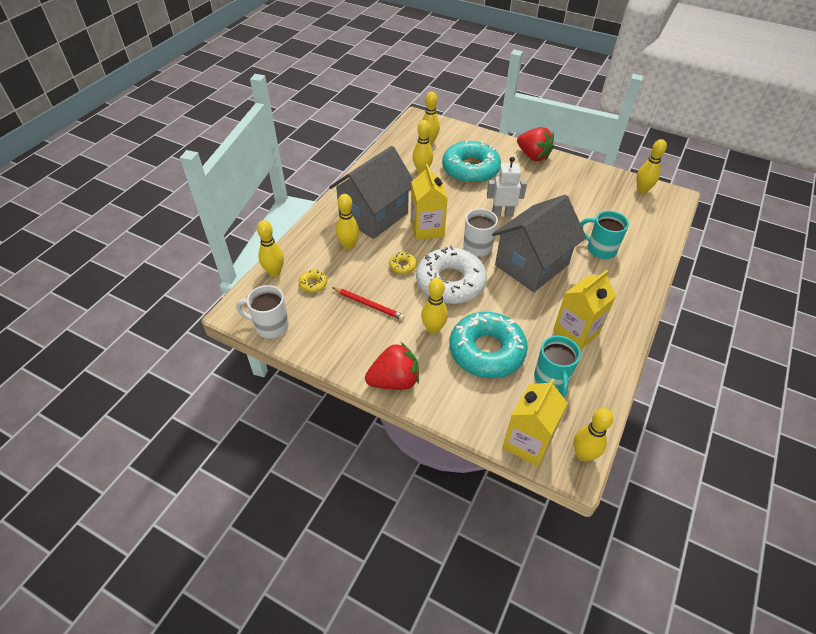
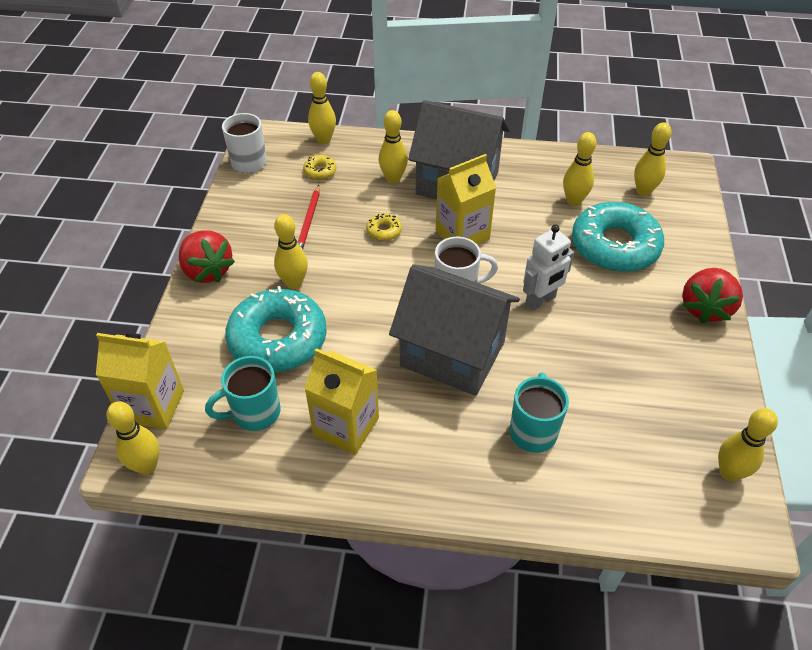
camera: 70 degrees right, 0 degrees up
white donut [416,246,487,304] -> none
white robot [487,157,527,217] -> white robot turned 75 degrees clockwise [523,225,574,311]

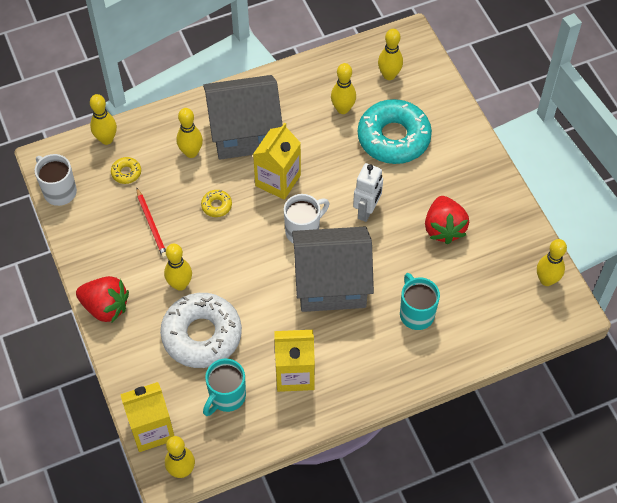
camera: 30 degrees left, 10 degrees up
turquoise donut [225,286,327,372] -> white donut [160,293,242,368]
red strawberry [682,268,743,323] -> red strawberry moved to [425,196,469,245]

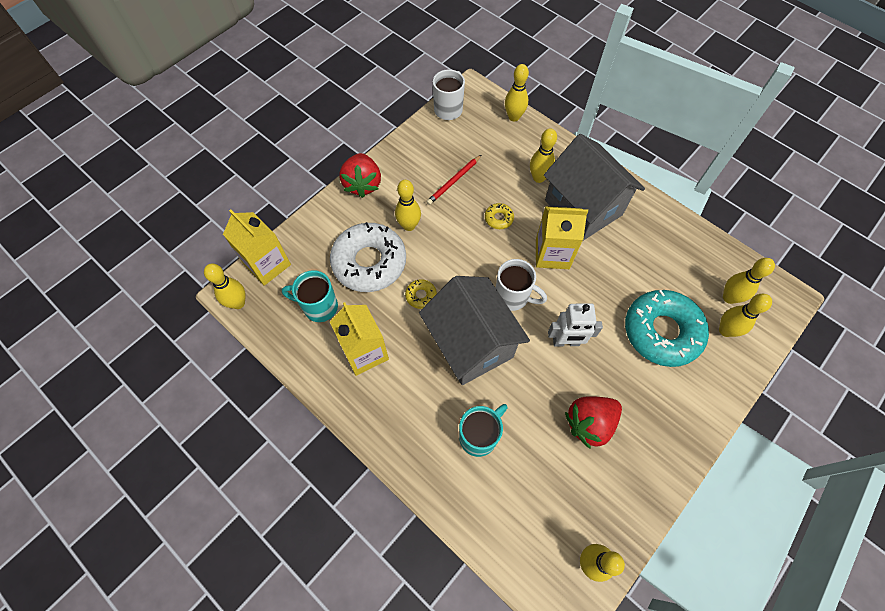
camera: 65 degrees right, 5 degrees up
yellow donut [111,157,141,184] -> yellow donut moved to [405,279,437,309]
yellow bowling pin [331,63,356,114] -> yellow bowling pin moved to [719,294,772,337]

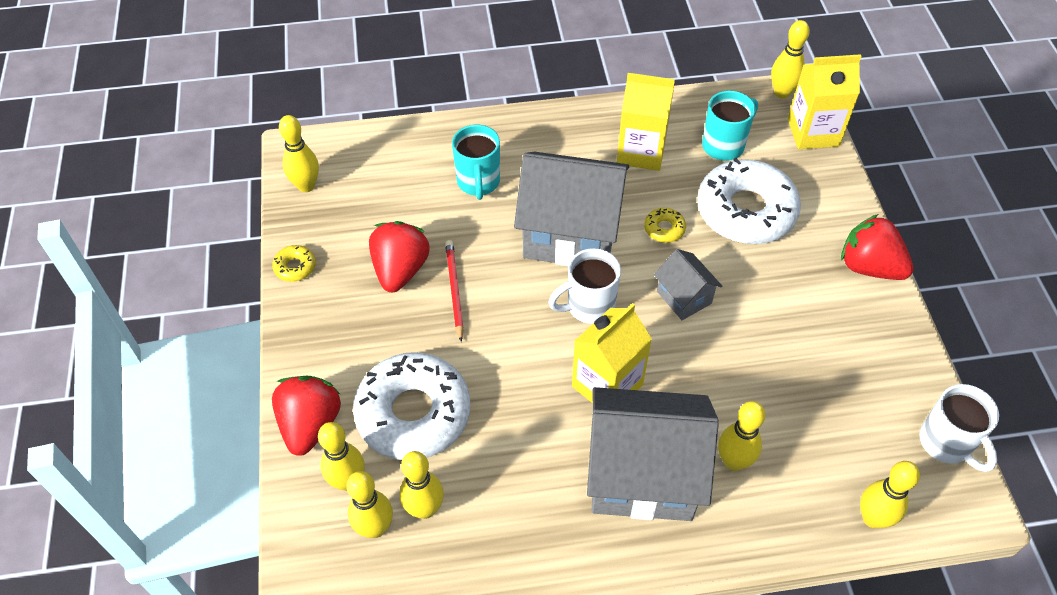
camera: 130 degrees right, 10 degrees down
yellow bowling pin [395,180,421,231] -> yellow bowling pin moved to [400,451,444,519]
red pencil [426,155,481,205] -> red pencil moved to [445,240,464,342]
yellow donut [485,203,514,229] -> yellow donut moved to [272,245,316,282]
white robot [548,303,603,346] -> none
turquoise donut [625,290,709,367] -> white donut [353,352,470,460]
none -> red strawberry [272,376,341,456]
none -> grey house [654,249,722,320]

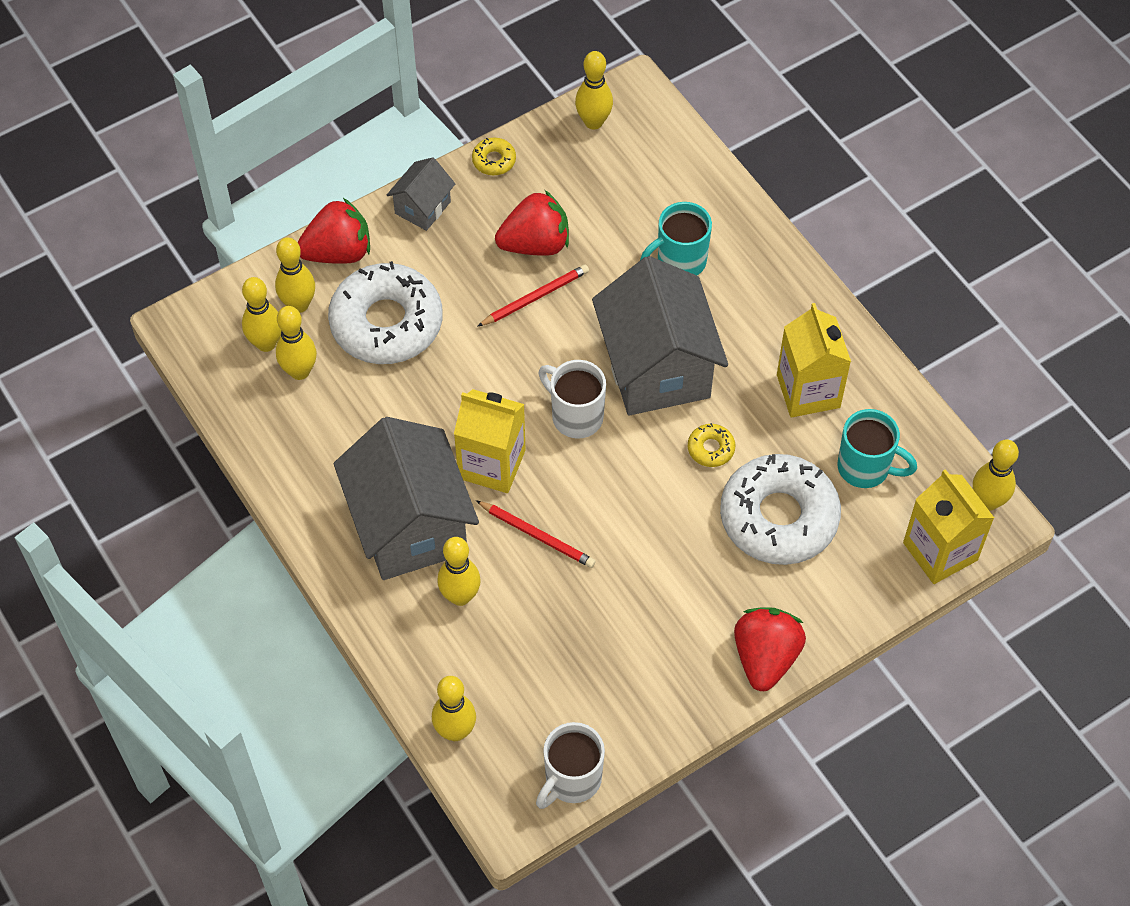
camera: 65 degrees right, 5 degrees up
grey house [654,249,722,320] -> grey house moved to [387,157,455,231]
none -> red pencil [476,500,596,568]

